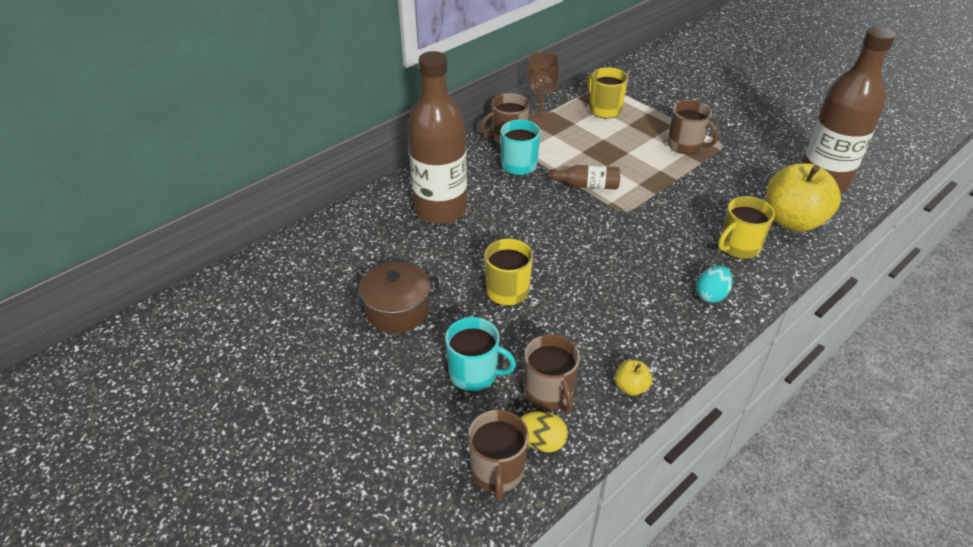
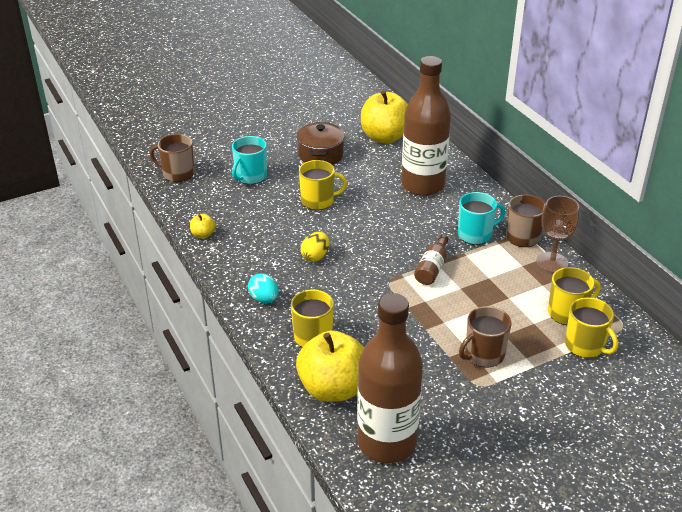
camera: 105 degrees right, 5 degrees down
yellow egg [520,411,568,452] -> yellow egg moved to [301,232,329,262]
brown mug [524,334,580,413] -> none
none -> yellow apple [361,90,408,144]
none -> yellow mug [565,297,618,358]

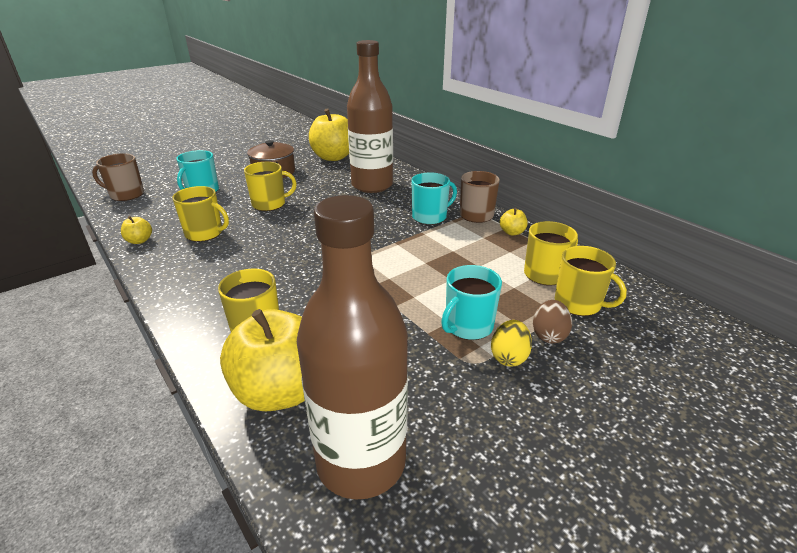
camera: 10 degrees left, 5 degrees down
turquoise egg [248,273,279,303] -> none
yellow egg [301,232,329,262] -> yellow egg moved to [491,320,532,366]
brown bottle [414,235,449,285] -> none
brown mug [459,306,511,367] -> turquoise mug [441,265,502,340]
brown goblet [536,196,579,273] -> yellow apple [500,208,527,235]
none -> yellow mug [172,186,229,242]
none -> brown egg [533,300,572,343]

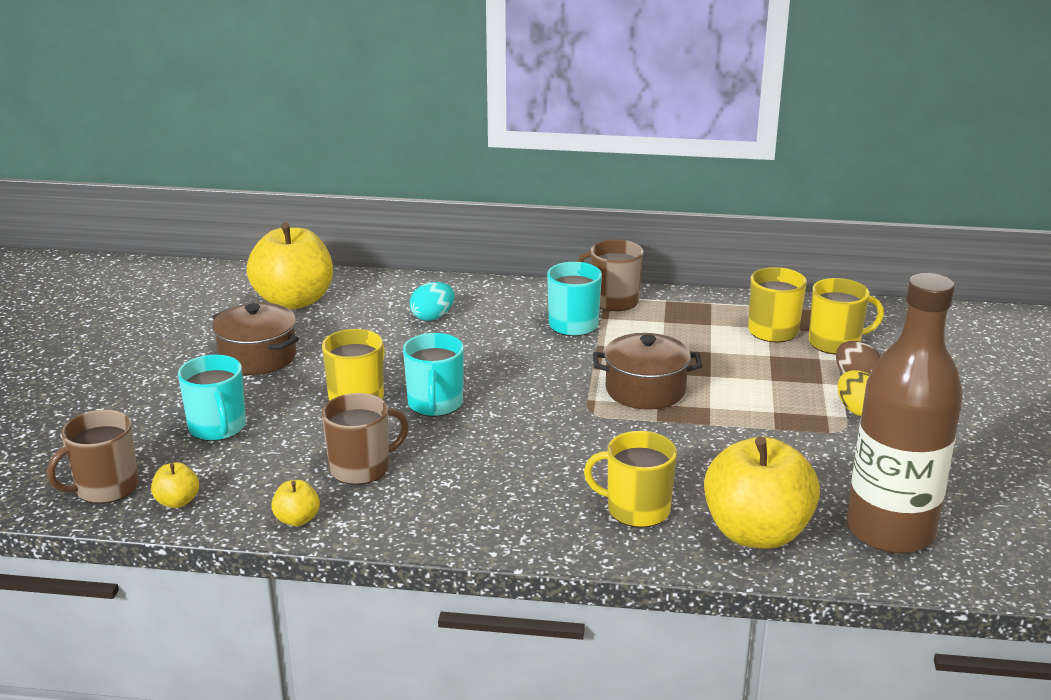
camera: 45 degrees left, 5 degrees down
yellow mug [172,186,229,242] -> brown mug [322,393,409,485]
brown bottle [347,40,393,193] -> turquoise egg [410,282,454,321]
turquoise mug [441,265,502,340] -> turquoise mug moved to [403,333,464,417]
yellow apple [500,208,527,235] -> yellow apple moved to [151,462,199,508]
none -> brown pot [593,333,702,410]

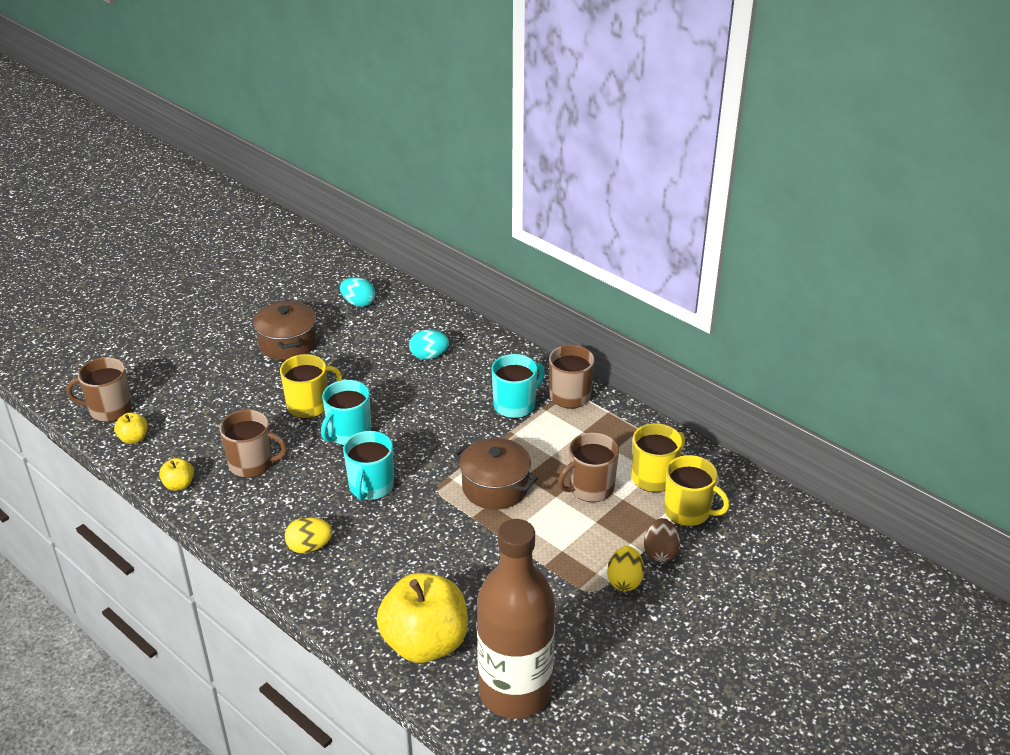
camera: 35 degrees right, 10 degrees up
turquoise mug [178,355,246,441] -> turquoise mug moved to [343,431,394,501]
yellow apple [247,223,333,309] -> turquoise egg [340,277,375,307]
yellow mug [584,431,677,528] -> none
none -> yellow egg [284,517,332,553]
none -> brown mug [558,433,619,502]

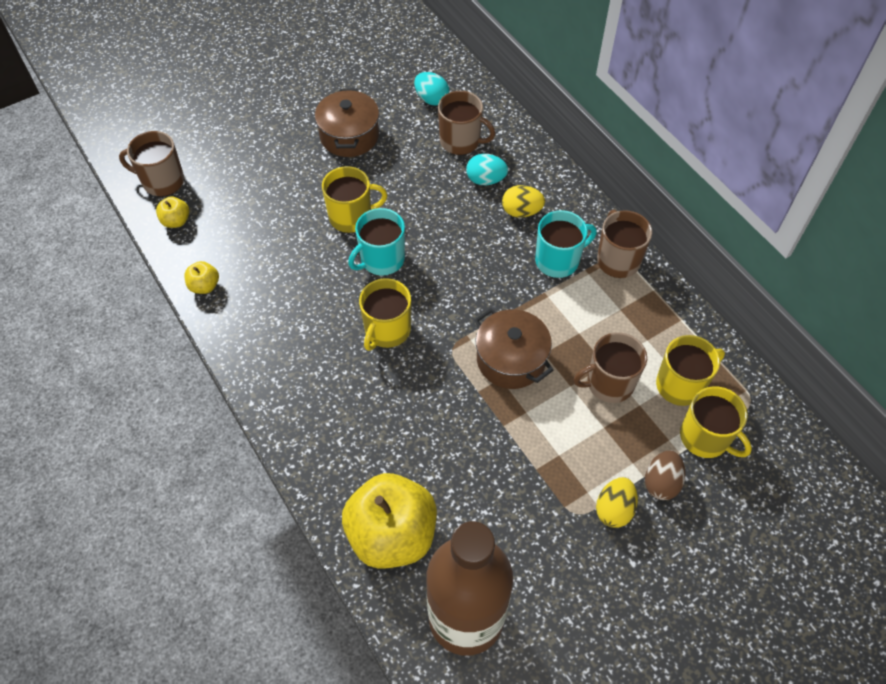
camera: 15 degrees right, 20 degrees up
brown mug [220,410,287,478] -> brown mug moved to [438,91,495,155]
yellow egg [284,517,332,553] -> yellow egg moved to [502,185,545,218]
turquoise mug [343,431,394,501] -> yellow mug [359,278,411,351]

